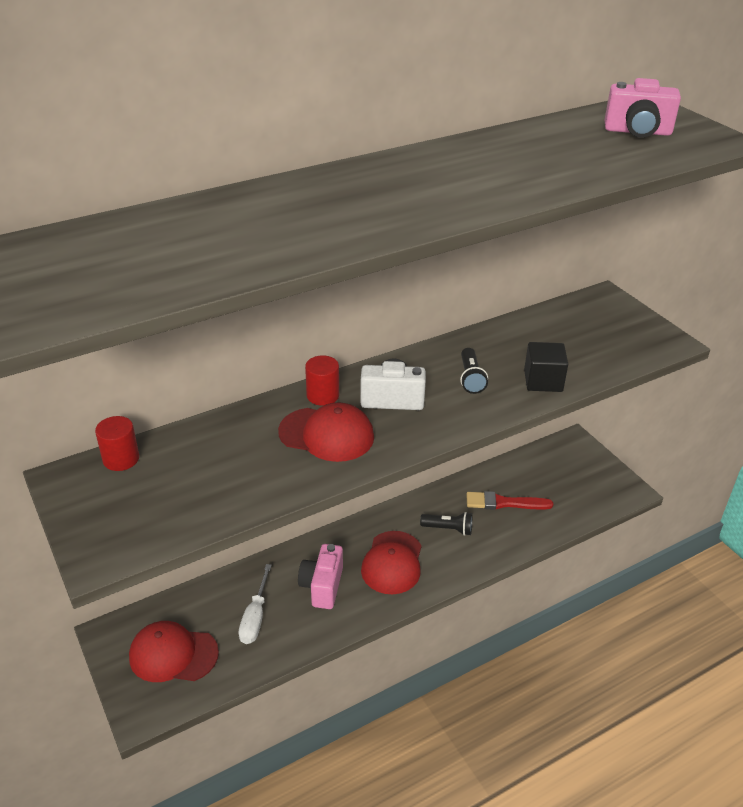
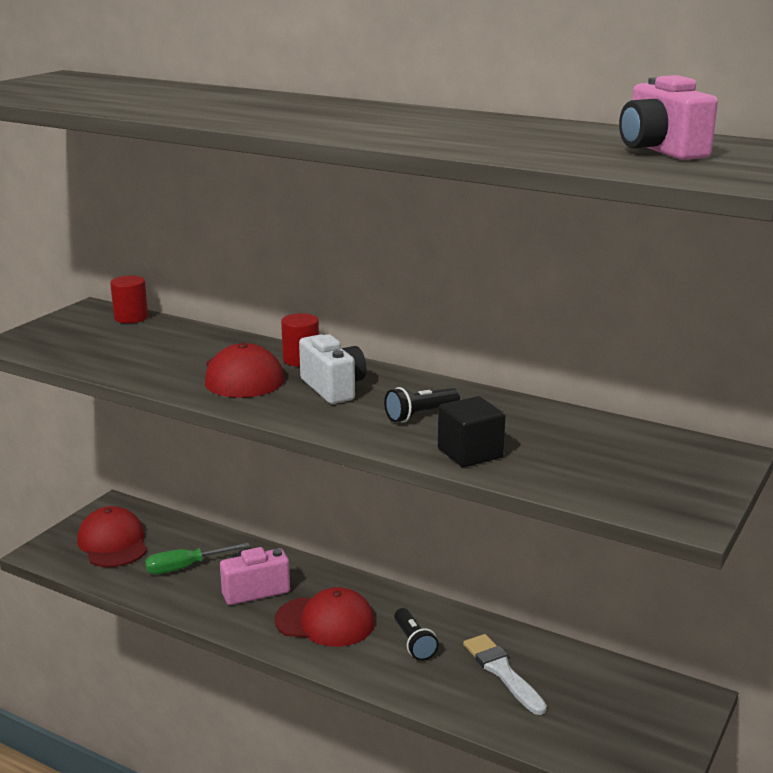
camera: 60 degrees right, 15 degrees down
white screwdriver [238,564,272,644] -> green screwdriver [145,543,250,574]
red cap [361,531,422,594] -> red cap turned 150 degrees counterclockwise [274,587,375,647]
red brush [466,491,553,510] -> white brush [463,634,547,715]

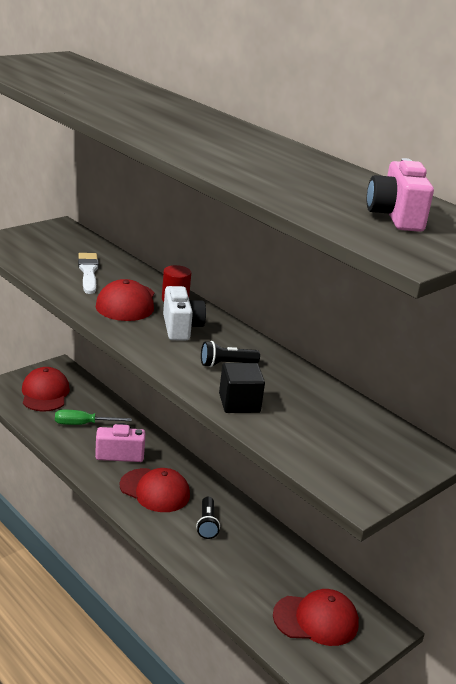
camera: 15 degrees right, 5 degrees up
red cylinder [110,276,148,323] -> none
white brush [463,634,547,715] -> white brush moved to [78,253,99,294]
none -> red cap [273,589,359,646]

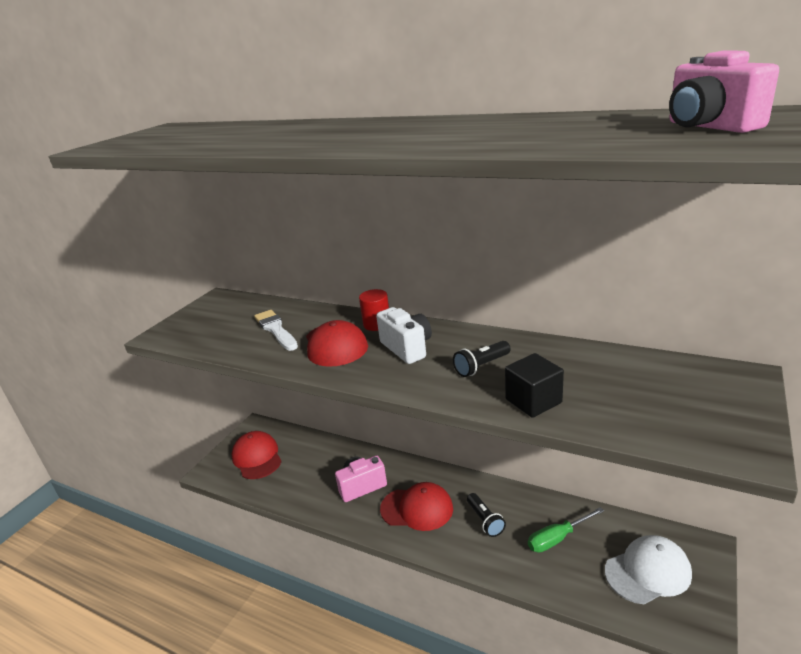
camera: 15 degrees left, 0 degrees up
green screwdriver [55,410,132,425] -> green screwdriver moved to [528,507,604,553]
red cap [273,589,359,646] -> white cap [605,535,692,605]

